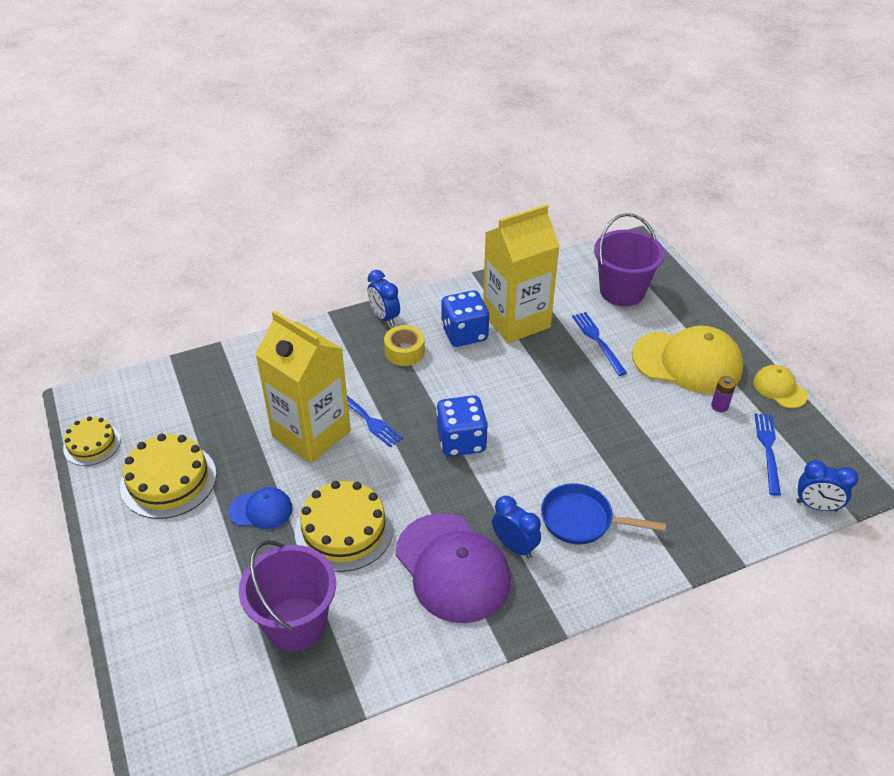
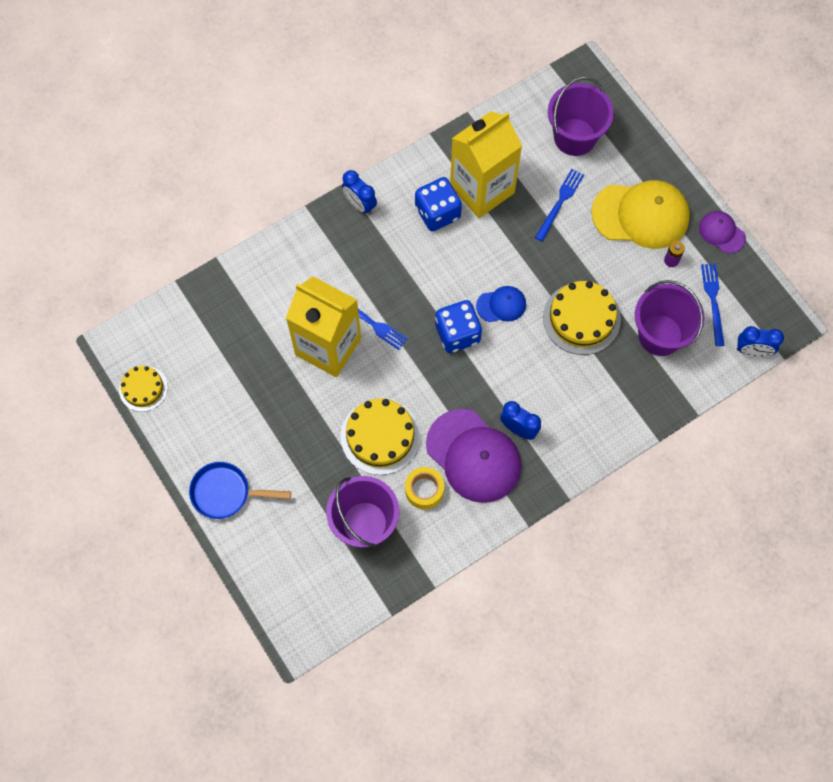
camera: 10 degrees left, 25 degrees up
yellow cake [120,434,217,519] -> yellow cake moved to [543,281,621,355]
blue cap [229,487,293,529] -> blue cap moved to [476,286,526,322]
yellow tape [384,325,425,366] -> yellow tape moved to [405,467,444,509]
blue pan [541,484,666,544] -> blue pan moved to [189,462,291,519]
blue fork [572,312,627,376] -> blue fork turned 60 degrees clockwise [535,169,584,242]
yellow cap [753,365,808,408] -> purple cap [699,211,746,254]
none -> purple bucket [635,280,705,356]

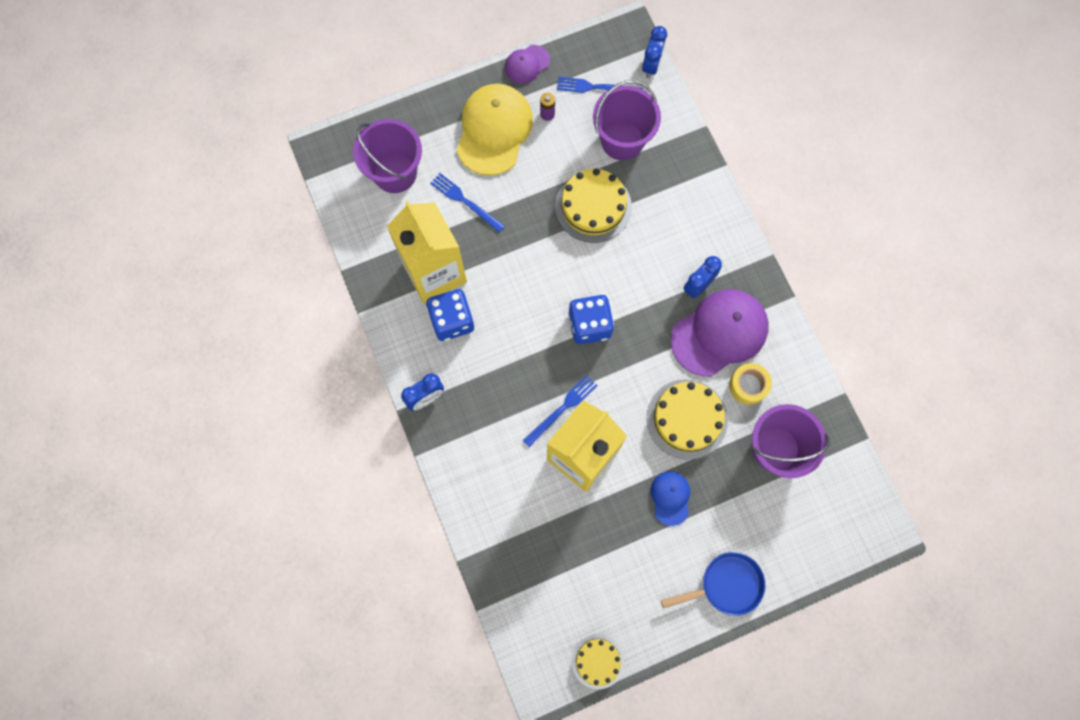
camera: 80 degrees left, 5 degrees up
blue pan [189,462,291,519] -> blue pan turned 120 degrees counterclockwise [661,552,765,616]
blue cap [476,286,526,322] -> blue cap moved to [650,472,690,526]

